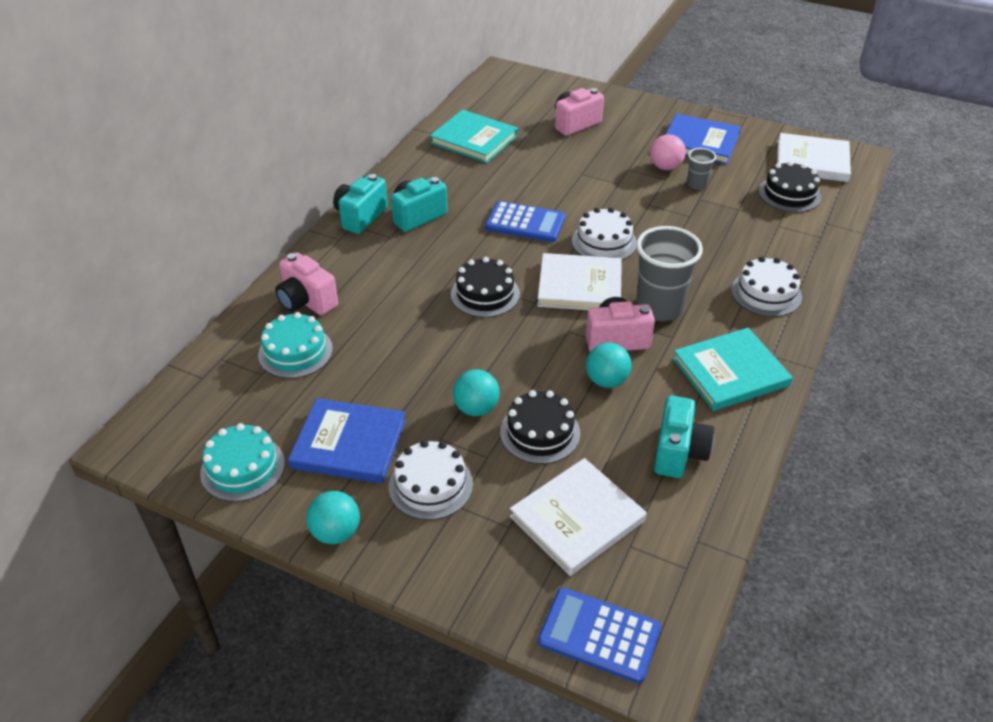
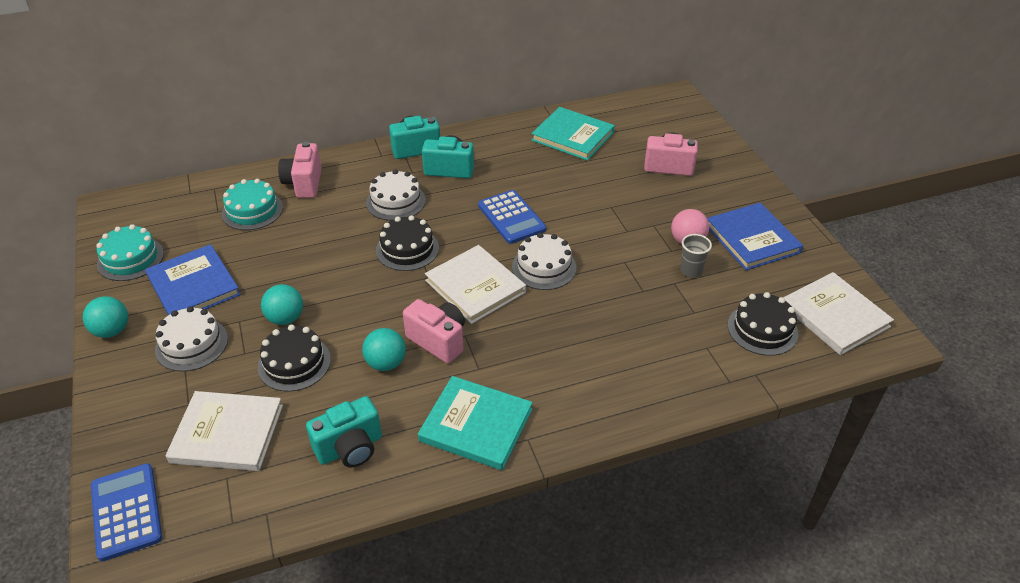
camera: 45 degrees right, 0 degrees up
turquoise book [430,110,518,163] -> turquoise book turned 45 degrees counterclockwise [531,107,615,161]
grey cup [636,226,703,321] -> none
white cake [731,257,802,317] -> white cake moved to [366,169,426,221]

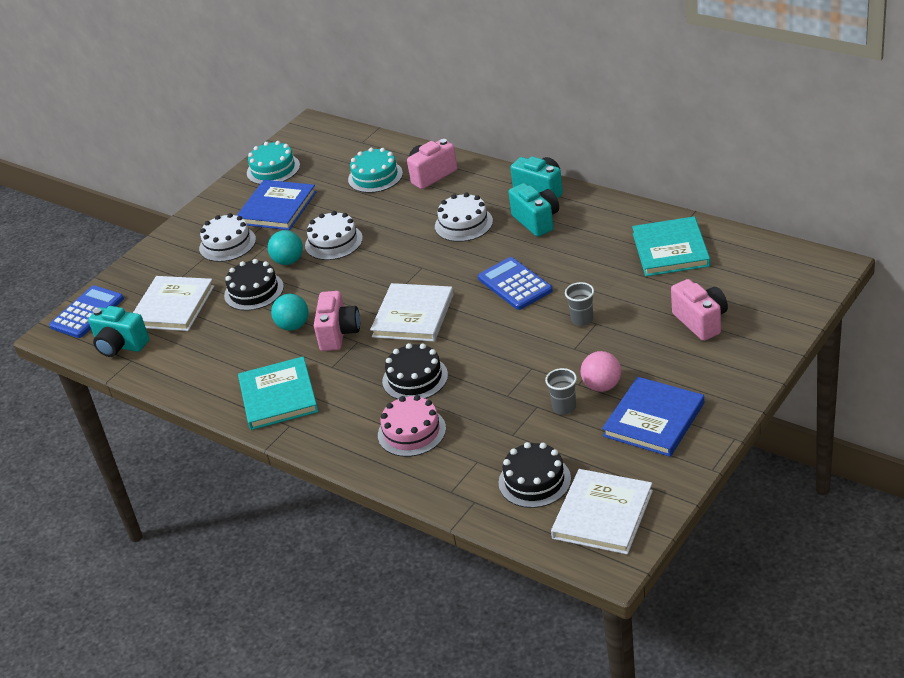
camera: 60 degrees right, 5 degrees down
turquoise ball [83,296,128,338] -> none
white book [166,391,283,471] -> white book turned 45 degrees clockwise [133,276,214,331]
turquoise camera [306,396,382,467] -> turquoise camera moved to [88,306,149,357]
black cake [376,215,439,271] -> black cake moved to [382,343,448,399]
blue calculator [478,190,546,244] -> blue calculator turned 120 degrees clockwise [478,257,553,310]
white cake [512,233,576,290] -> white cake moved to [305,211,363,260]
none -> pink cake [378,395,446,457]
none -> grey cup [565,282,594,326]

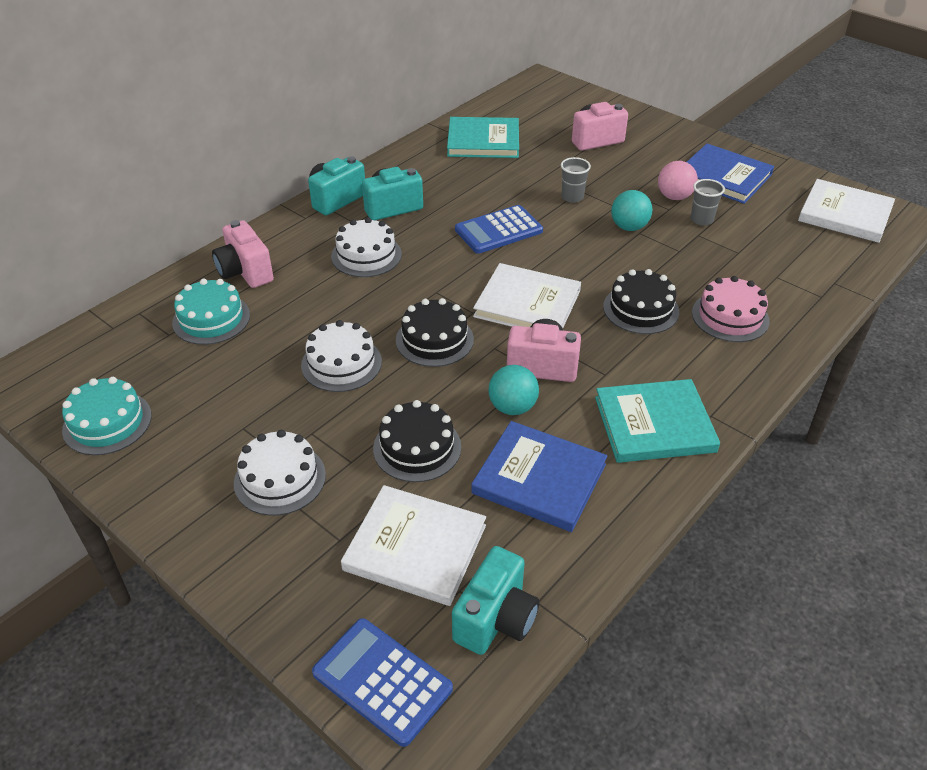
camera: 90 degrees left, 5 degrees up
blue book [237,180,316,230] -> blue book moved to [471,421,607,532]
turquoise ball [268,230,303,265] -> turquoise ball moved to [611,190,652,231]
black cake [498,442,571,508] -> black cake moved to [396,298,474,367]

